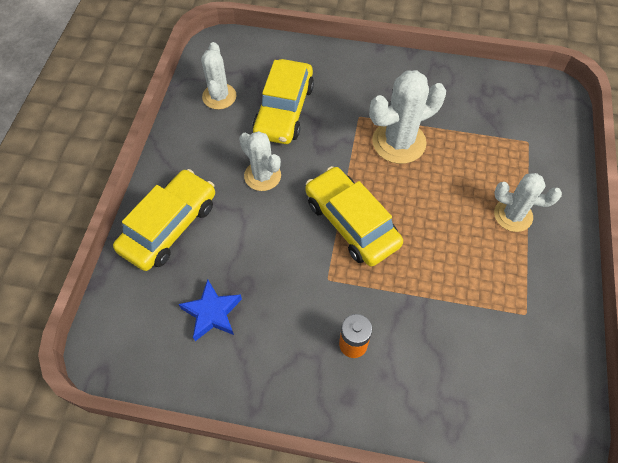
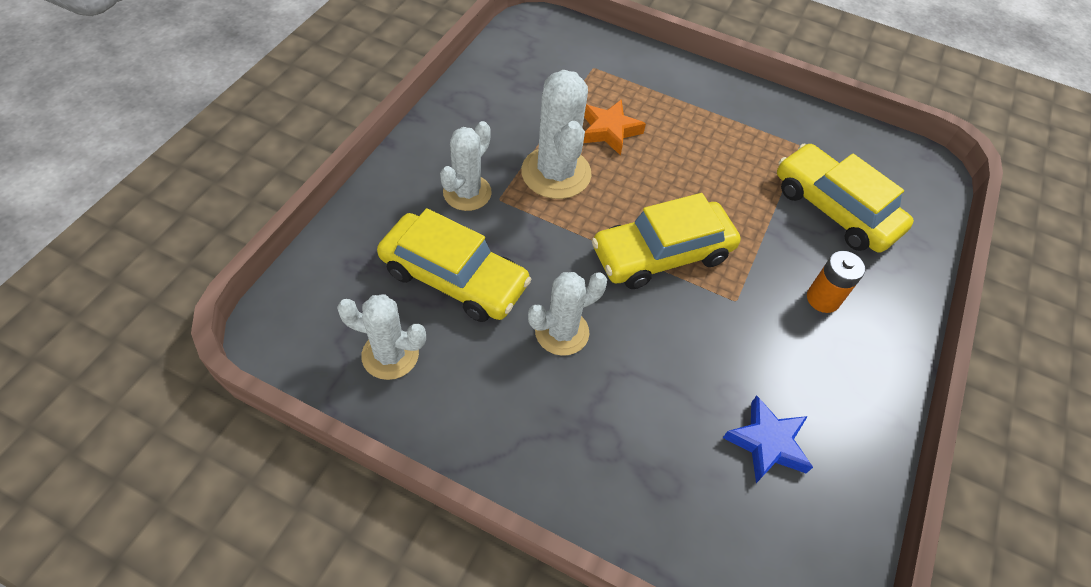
camera: 80 degrees left, 5 degrees down
yellow car [113,169,215,271] -> yellow car moved to [777,143,914,253]
white cactus [494,173,562,232] -> white cactus moved to [440,121,492,211]
none -> orange star [583,99,646,156]

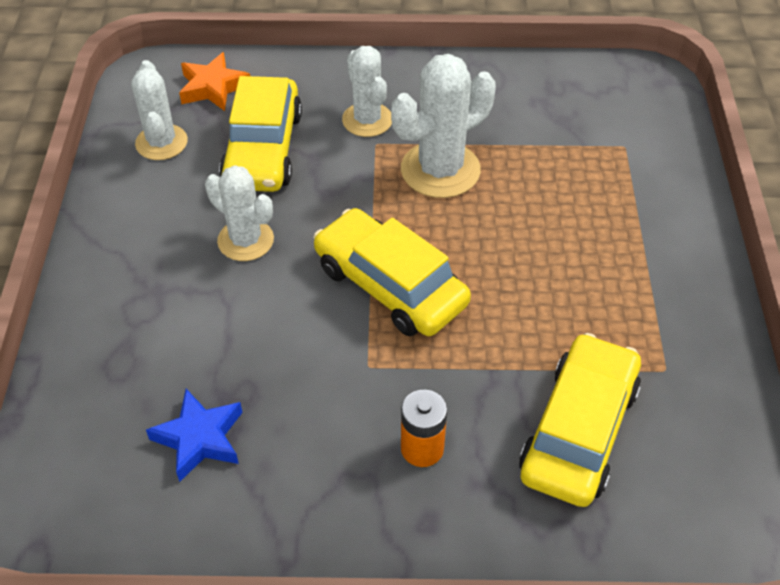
camera: 70 degrees right, 5 degrees down
white cactus [440,121,492,211] -> white cactus turned 60 degrees clockwise [342,46,392,137]
orange star [583,99,646,156] -> orange star moved to [179,52,250,111]

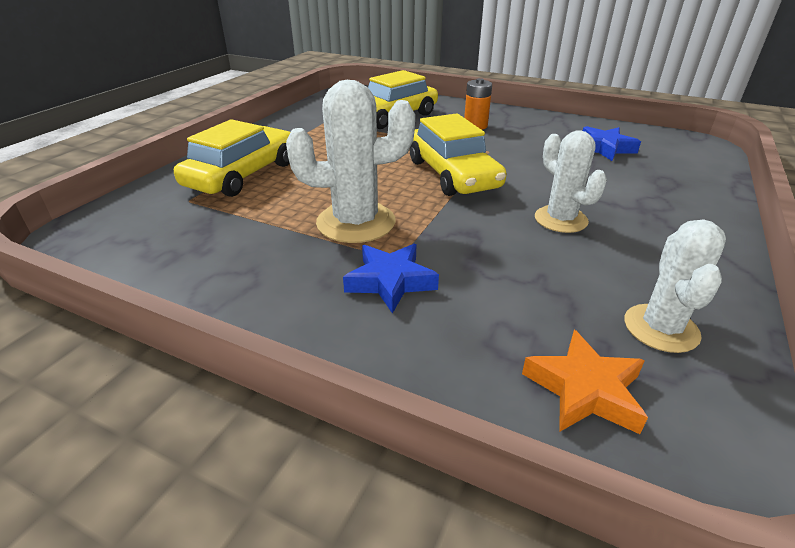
camera: 155 degrees left, 15 degrees down
yellow car [219,76,302,192] -> yellow car moved to [174,119,290,197]
white cactus [342,46,392,137] -> blue star [343,244,439,314]

